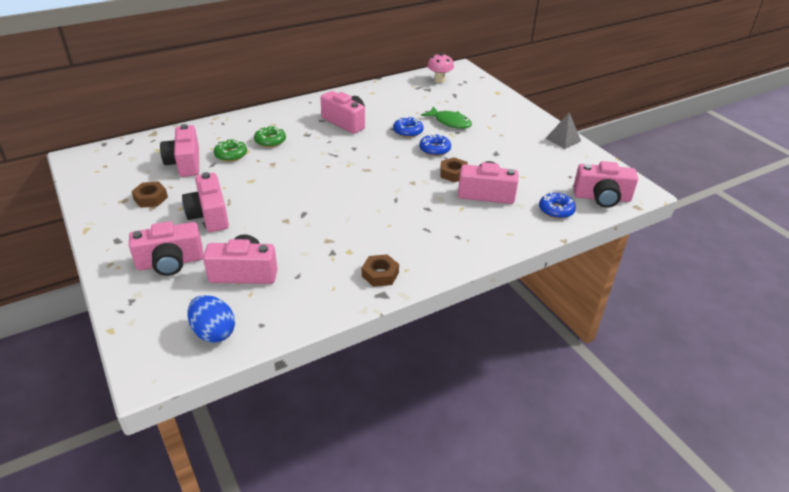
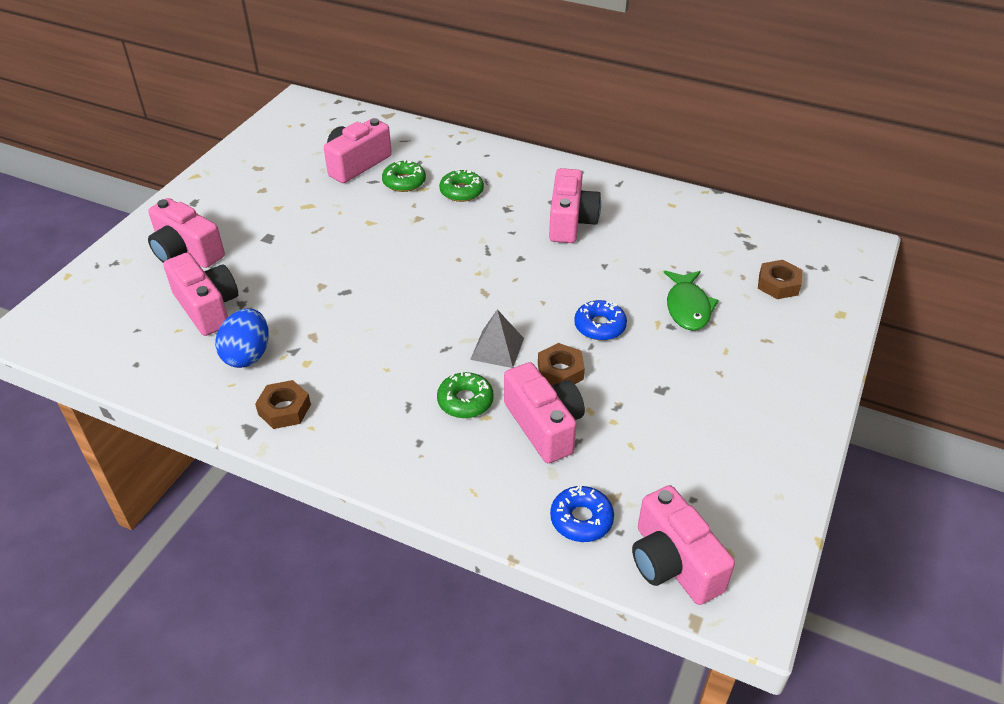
camera: 55 degrees right, 5 degrees up
brown nut [131,181,168,208] -> brown nut moved to [758,260,802,299]
pink camera [182,172,229,232] -> none
blue egg [187,295,235,343] -> blue egg moved to [215,308,269,368]
blue donut [393,117,424,137] -> none
pink mushroom [427,53,454,83] -> none
grey pyramid [545,113,581,149] -> grey pyramid moved to [470,309,524,368]
none -> green donut [437,372,494,418]

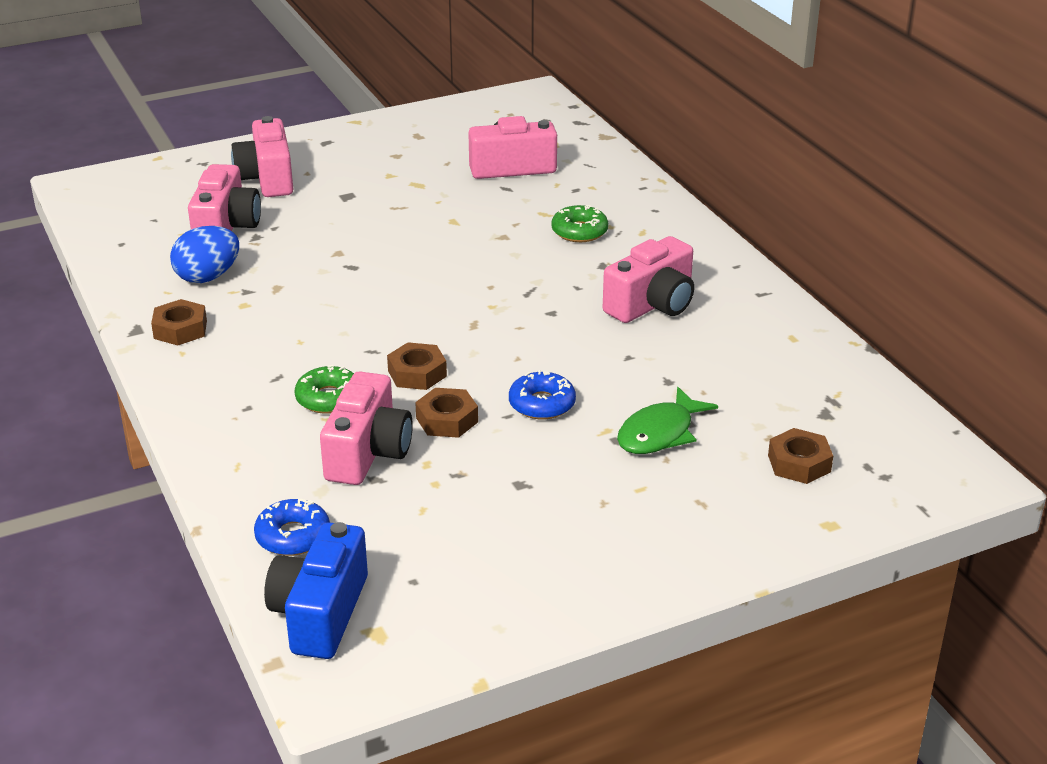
camera: 40 degrees right, 10 degrees down
green donut [382,160,426,192] -> none
grey pyramid [470,309,524,368] -> brown nut [387,342,447,390]
pink camera [632,485,735,605] -> blue camera [264,522,368,659]

